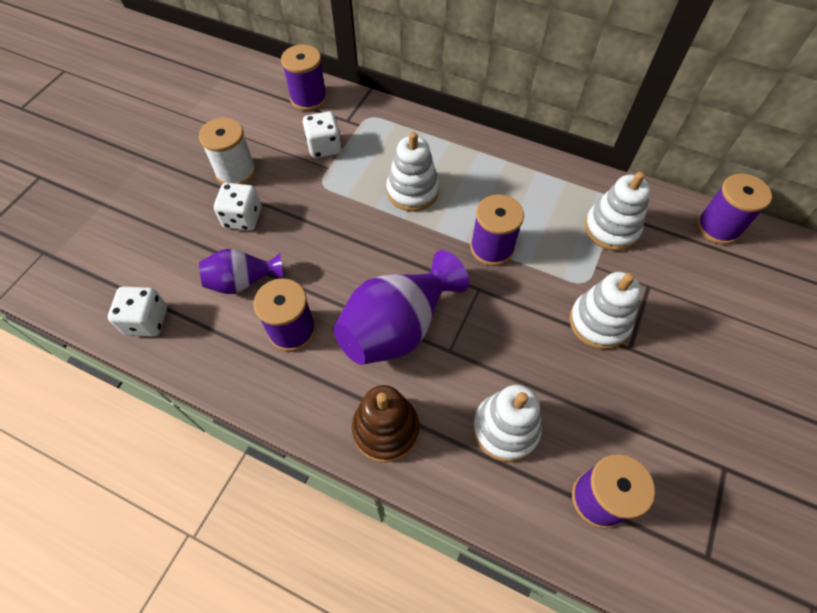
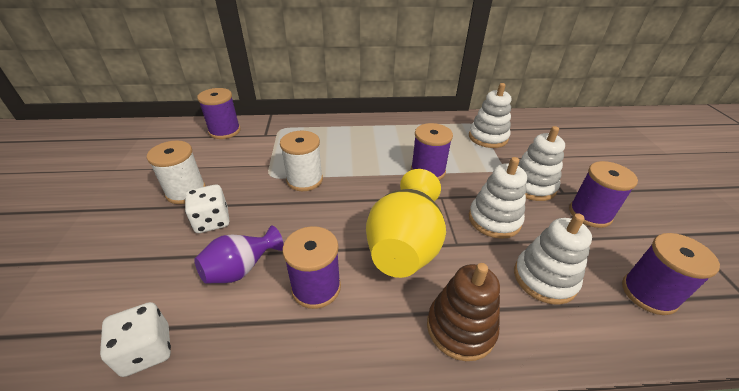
camera: 30 degrees left, 20 degrees down
white dice [303,111,342,158] -> none
purple vase [334,250,469,365] -> yellow vase [366,169,446,278]
white stacking toy [386,132,439,212] -> white stacking toy moved to [469,157,527,239]
purple spool [697,173,772,245] -> purple spool moved to [569,161,638,228]
none -> white spool [280,131,323,191]

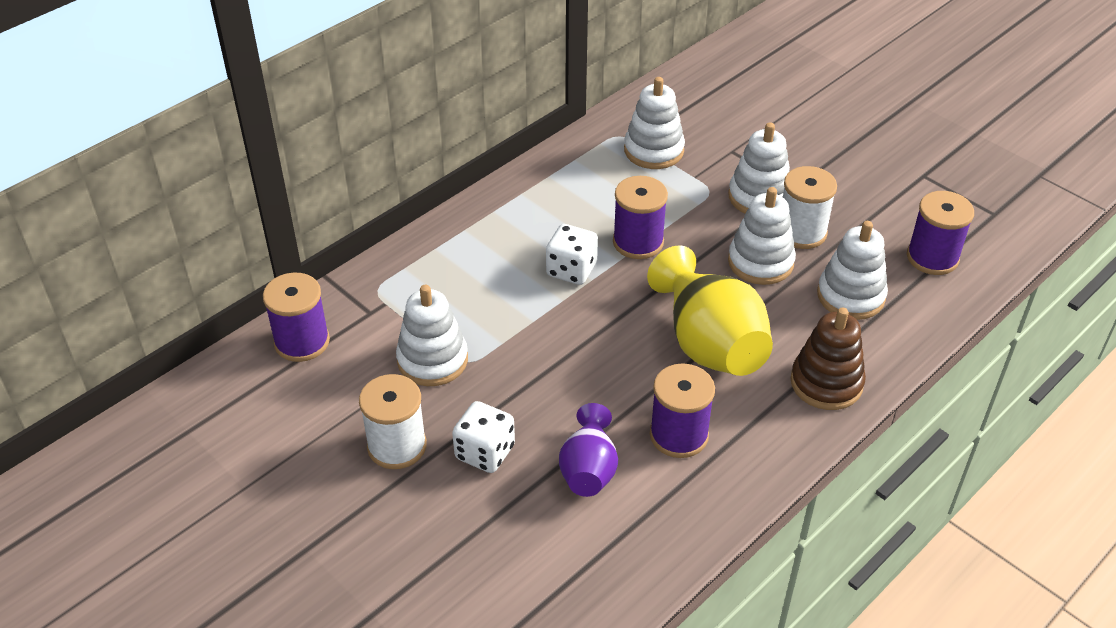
camera: 40 degrees left, 5 degrees up
white dice [100,302,171,377] -> white dice moved to [546,224,598,285]
white spool [280,131,323,191] -> white spool moved to [783,166,837,249]
purple spool [569,161,638,228] -> none
none -> white stacking toy [396,285,468,386]

